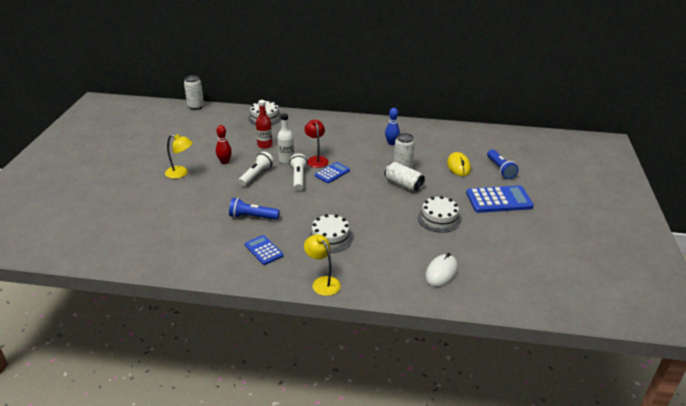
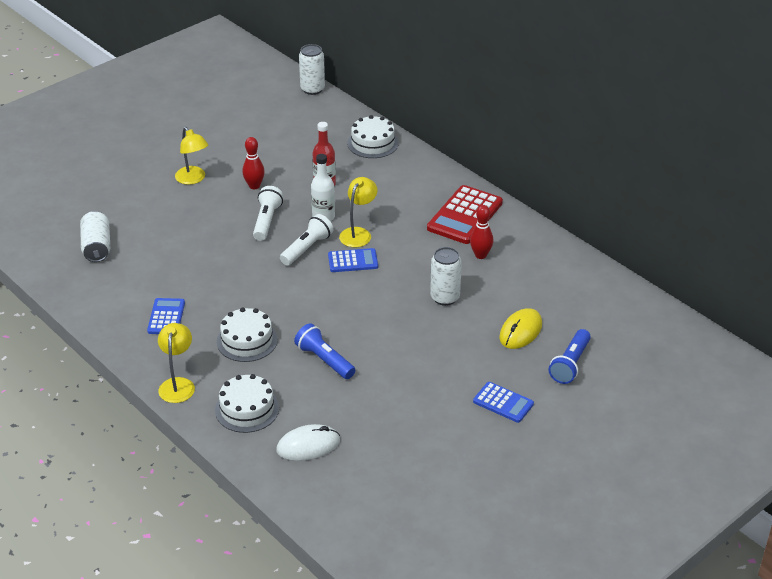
camera: 40 degrees right, 5 degrees up
blue flashlight [229,198,280,220] -> blue flashlight moved to [294,323,355,379]
white flashlight [238,152,274,186] -> white flashlight turned 60 degrees counterclockwise [253,186,283,241]
red lamp [305,119,328,168] -> yellow lamp [339,177,377,247]
white can [384,162,425,192] -> white can moved to [80,211,110,262]
blue bowling pin [385,108,400,145] -> red bowling pin [470,205,493,259]
white cake [418,196,461,233] -> white cake moved to [215,374,279,433]
blue calculator [466,186,534,213] -> blue calculator [473,382,534,423], size x0.58
none -> red calculator [427,185,503,244]

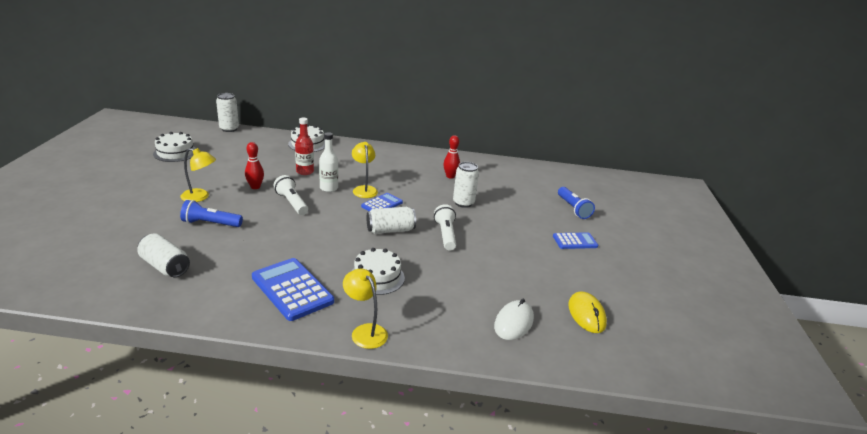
camera: 45 degrees left, 10 degrees down
blue calculator [147,298,185,334] -> blue calculator [252,258,334,321], size x1.71
white cake [215,374,279,433] -> white cake moved to [153,132,196,162]
white flashlight [280,214,333,266] -> white flashlight moved to [434,204,456,250]
blue flashlight [294,323,355,379] -> blue flashlight moved to [180,200,243,227]
red calculator [427,185,503,244] -> none
yellow mouse [499,308,542,349] -> yellow mouse moved to [568,291,607,333]
none -> white can [367,207,416,234]

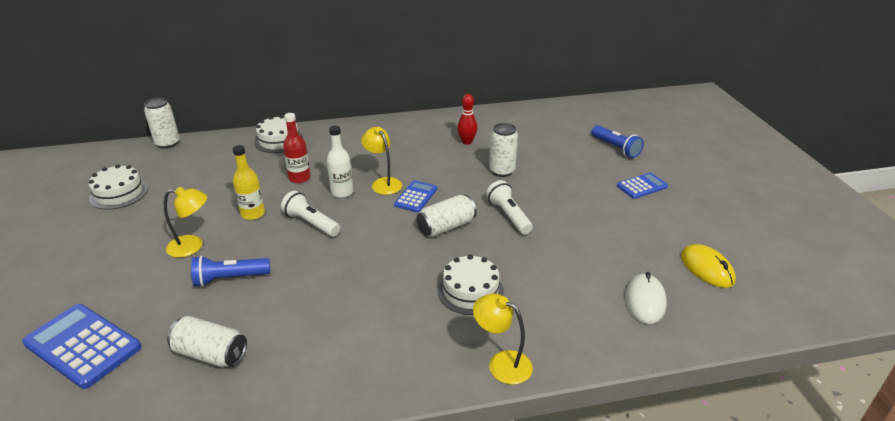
camera: 15 degrees left, 5 degrees up
red bowling pin [245,142,264,189] -> yellow bottle [233,145,265,220]
blue calculator [252,258,334,321] -> blue calculator moved to [22,304,141,389]

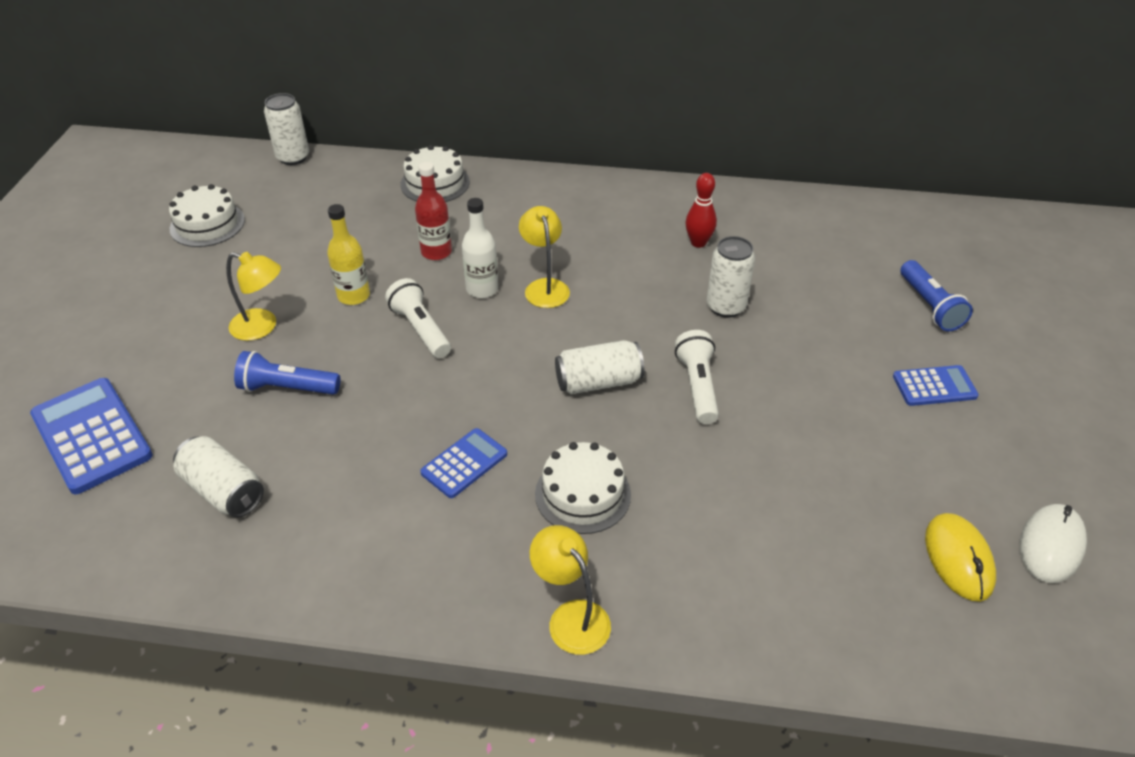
camera: 20 degrees right, 10 degrees up
blue calculator [394,181,437,212] -> blue calculator moved to [420,428,507,498]
white mouse [625,272,667,324] -> white mouse moved to [1020,504,1087,583]

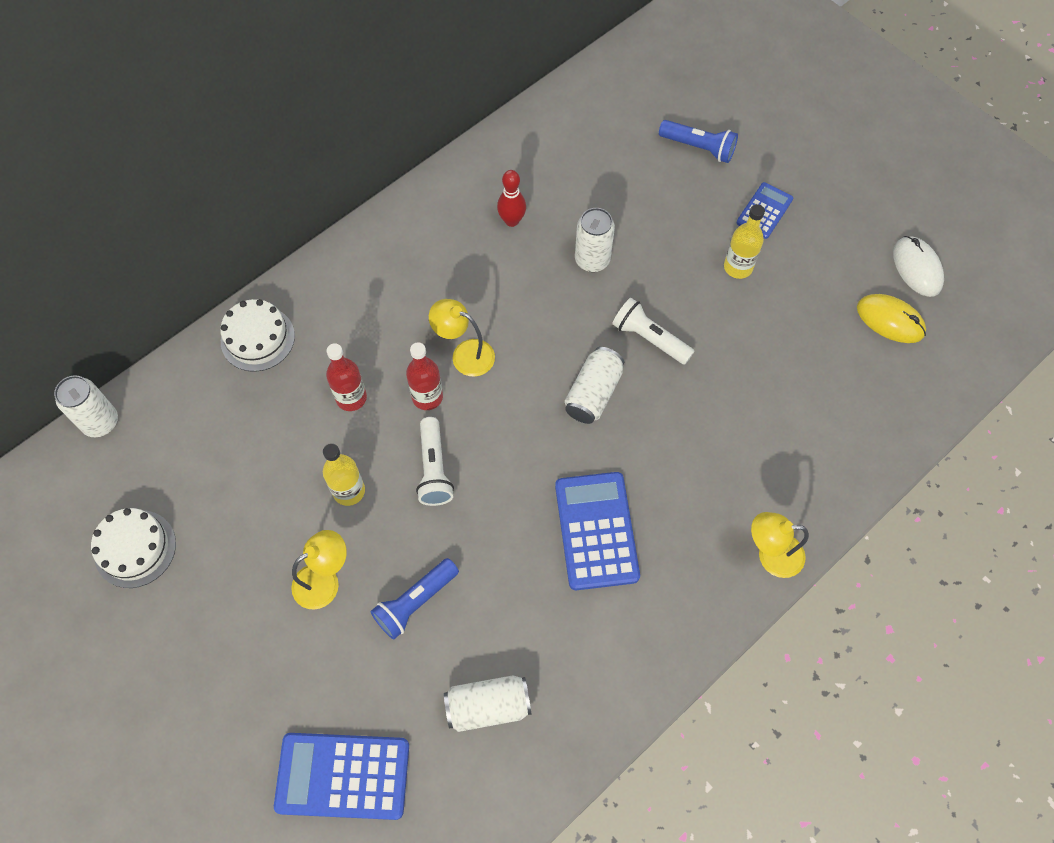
camera: 50 degrees left, 20 degrees up
white flashlight [385,278,451,358] -> white flashlight turned 105 degrees counterclockwise [416,417,454,506]
blue calculator [420,428,507,498] -> blue calculator [555,472,640,590], size x1.71
white bottle [462,198,498,298] -> red bottle [406,342,443,410]
white cake [535,442,631,534] -> none
none -> yellow bottle [724,204,765,279]

